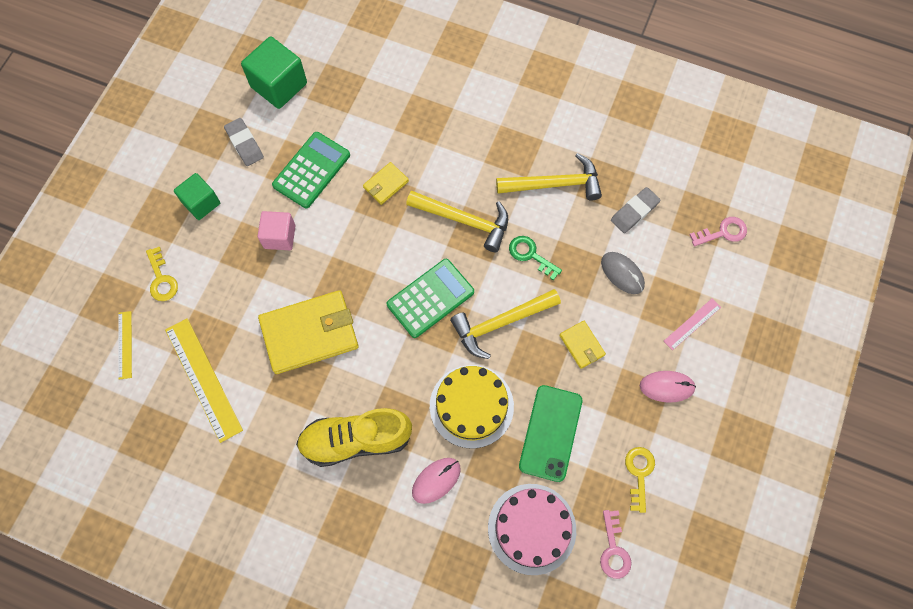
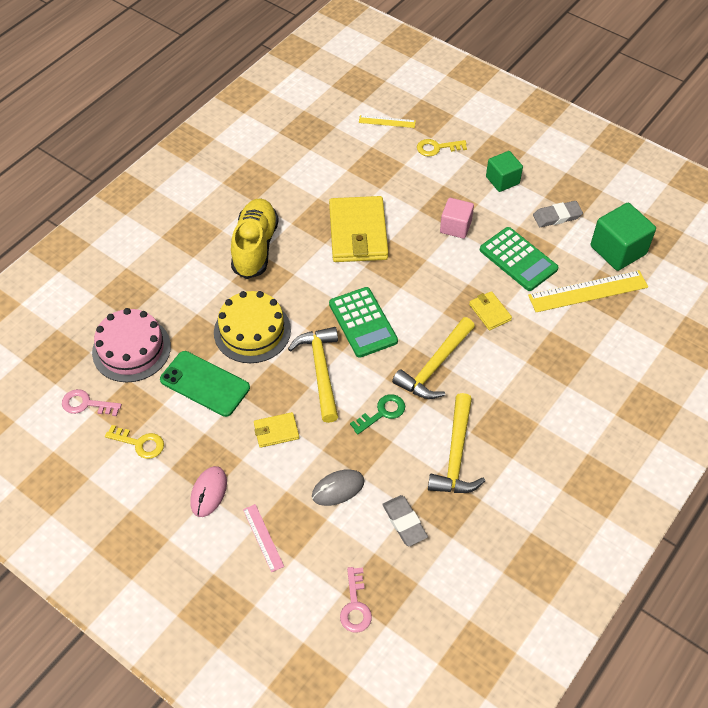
camera: 105 degrees right, 15 degrees down
yellow ruler [165,318,243,443] -> yellow ruler moved to [528,270,648,312]
pink mouse [412,458,461,504] -> none

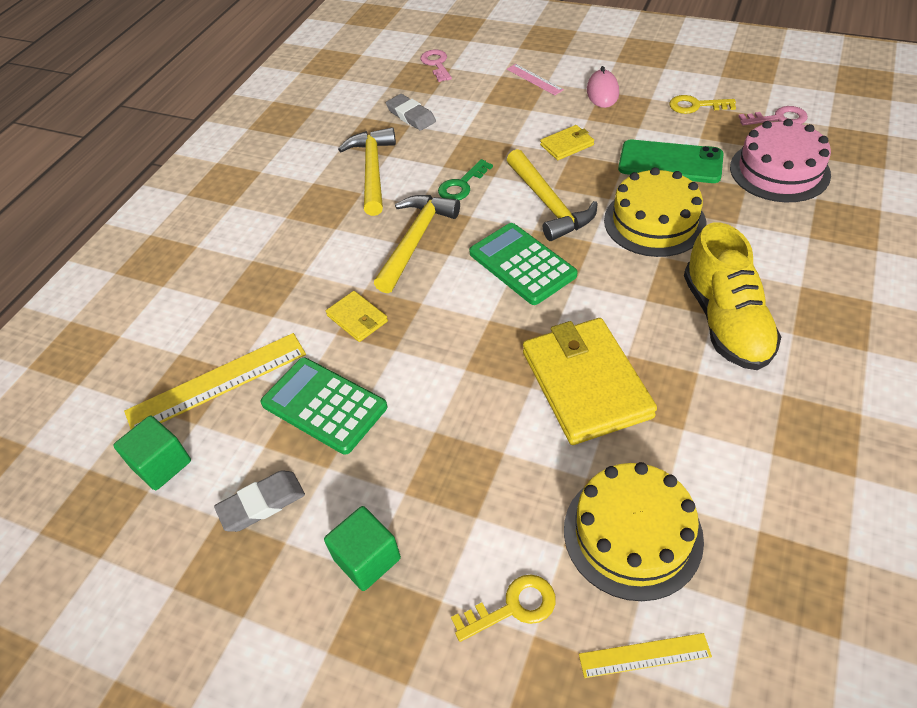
camera: 170 degrees right, 5 degrees down
grey mouse [312,469,364,506] -> none
pink cube [440,198,474,239] -> none
green cube [590,203,656,271] -> green cube [113,416,191,490], size x0.65
none -> yellow cake [564,462,704,601]

